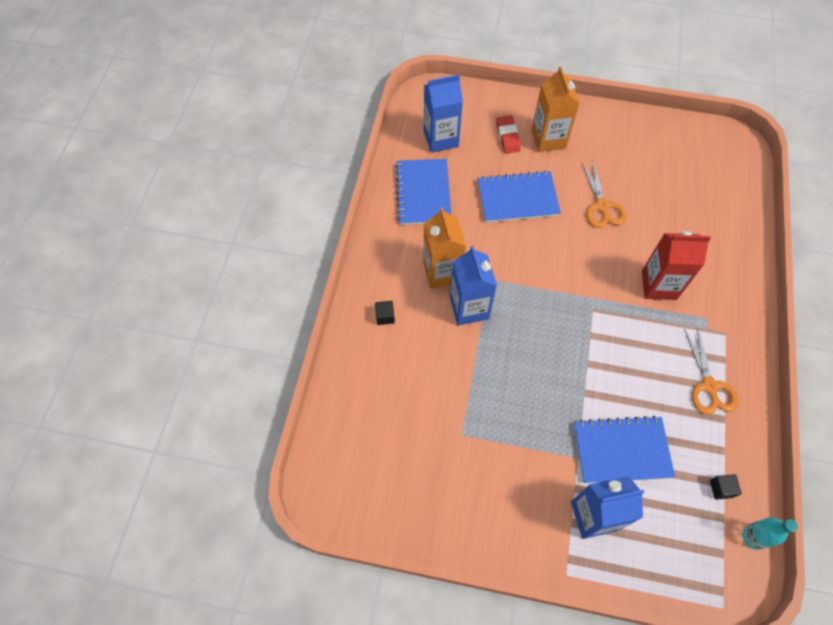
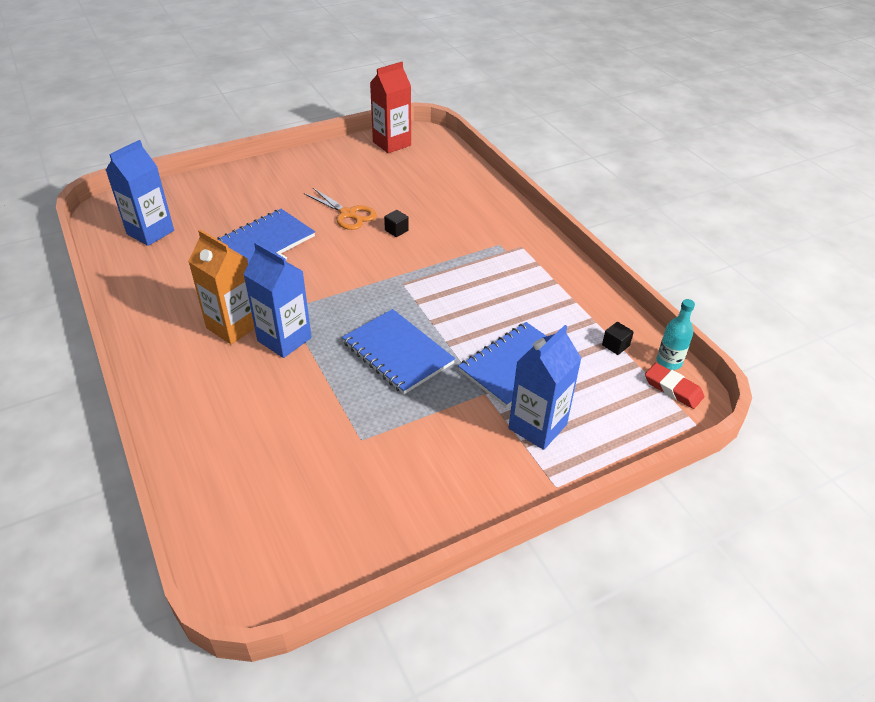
camera: 40 degrees left, 20 degrees down
black cube [375,301,395,325] -> black cube moved to [384,210,409,237]
blue notebook [395,159,451,225] -> blue notebook moved to [342,309,455,394]
red eraser [496,115,521,153] -> red eraser moved to [645,363,704,409]
orange carton [531,66,580,152] -> none
red carton [642,231,711,300] -> red carton moved to [370,62,411,153]
orange scissors [684,327,738,415] -> none

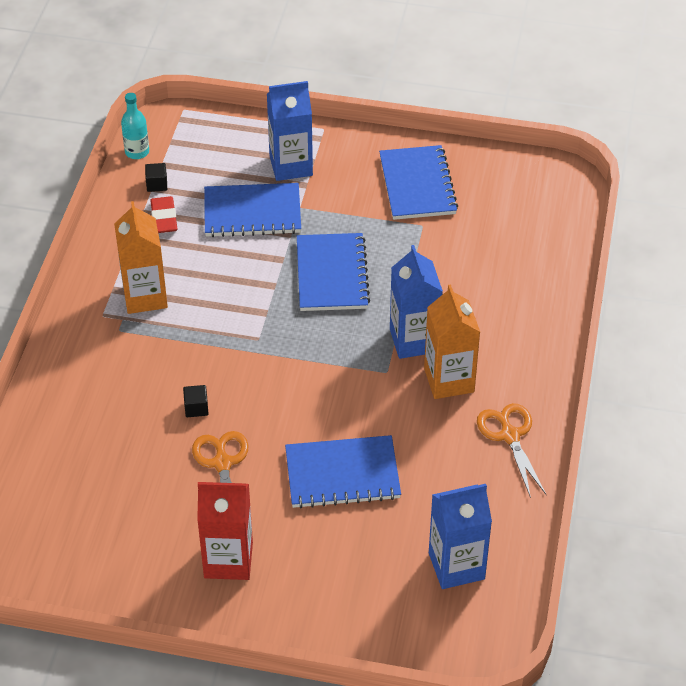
camera: 140 degrees left, 5 degrees up
red carton [370,62,411,153] -> red carton moved to [197,482,253,580]
red eraser [645,363,704,409] -> red eraser moved to [150,196,177,233]
none -> orange carton [114,201,168,314]
none -> blue notebook [379,145,458,220]
none -> orange scissors [477,403,546,498]

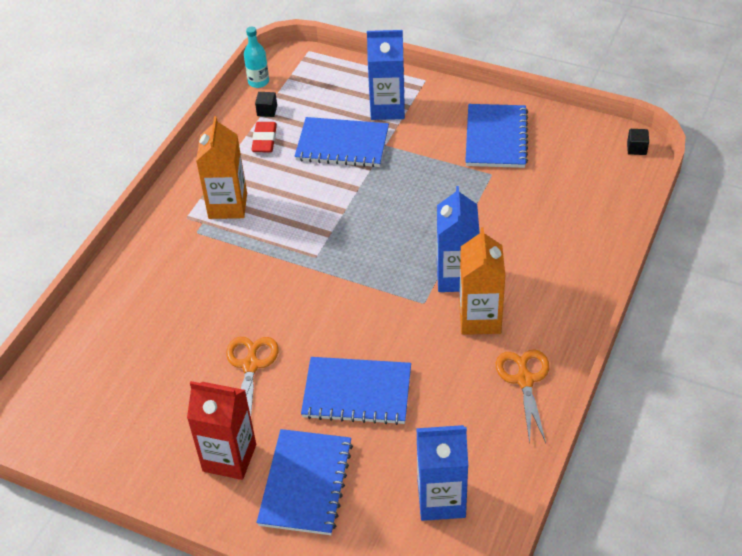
camera: 15 degrees right, 0 degrees up
black cube [183,385,208,417] -> black cube moved to [627,129,649,155]
blue notebook [297,233,370,311] -> blue notebook moved to [257,429,353,535]

